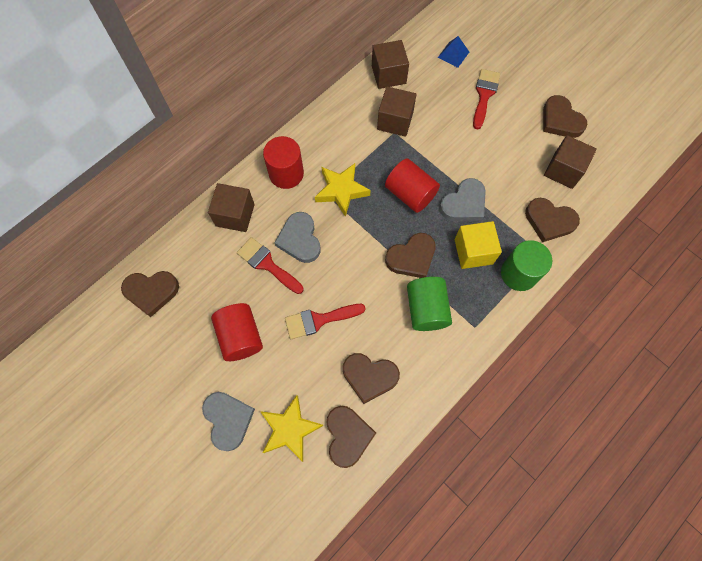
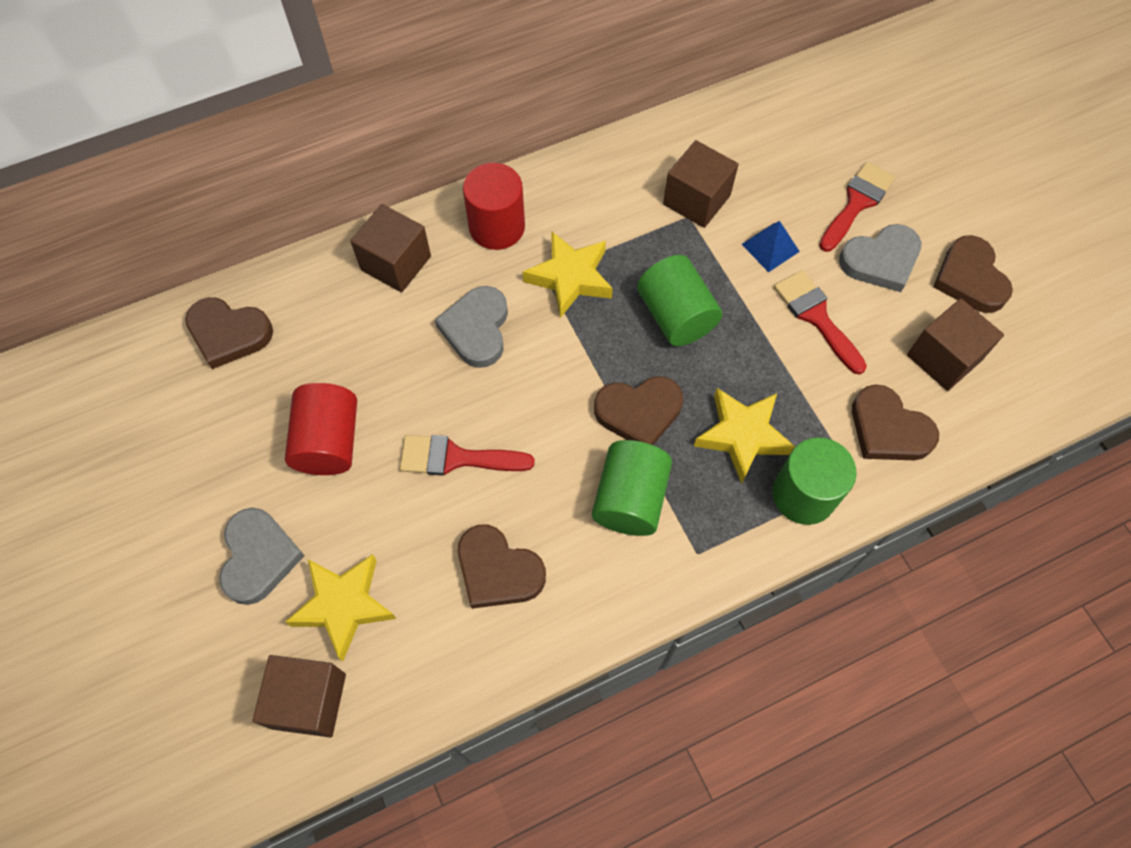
camera: 20 degrees right, 5 degrees down
red brush [237,237,303,294] -> red brush moved to [774,270,867,375]
brown heart [326,406,376,468] -> none
brown cube [372,40,409,89] -> brown cube moved to [253,655,346,737]
red cylinder [385,158,440,213] -> green cylinder [637,255,722,346]
blue pyramid [438,36,469,68] -> blue pyramid moved to [741,221,800,272]
grey heart [440,178,486,221] -> grey heart moved to [839,224,922,292]
yellow cube [455,221,502,269] -> yellow star [694,388,795,484]

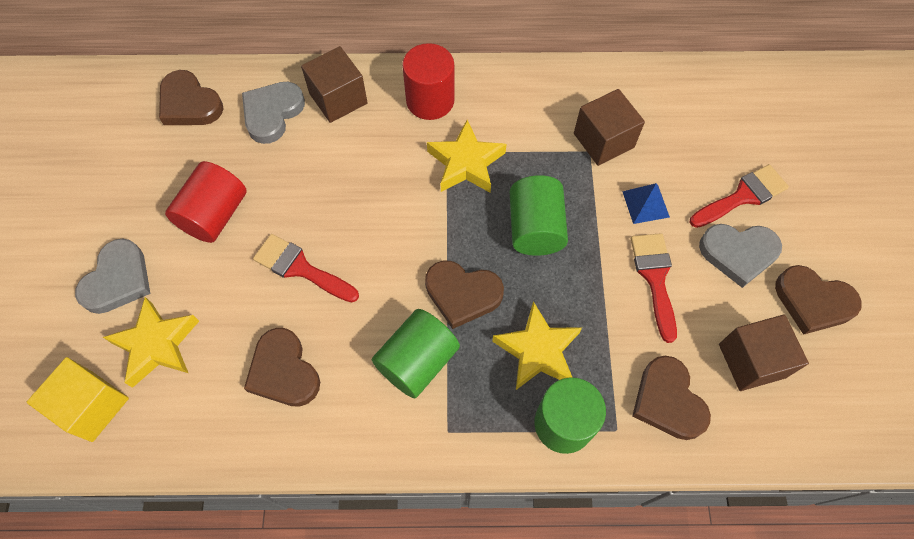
camera: 25 degrees right, 0 degrees up
brown cube [253,655,346,737] -> yellow cube [27,357,129,442]
grey heart [435,286,508,368] -> grey heart moved to [242,82,305,144]
brown heart [933,235,1013,313] -> brown heart turned 75 degrees counterclockwise [775,265,862,335]

